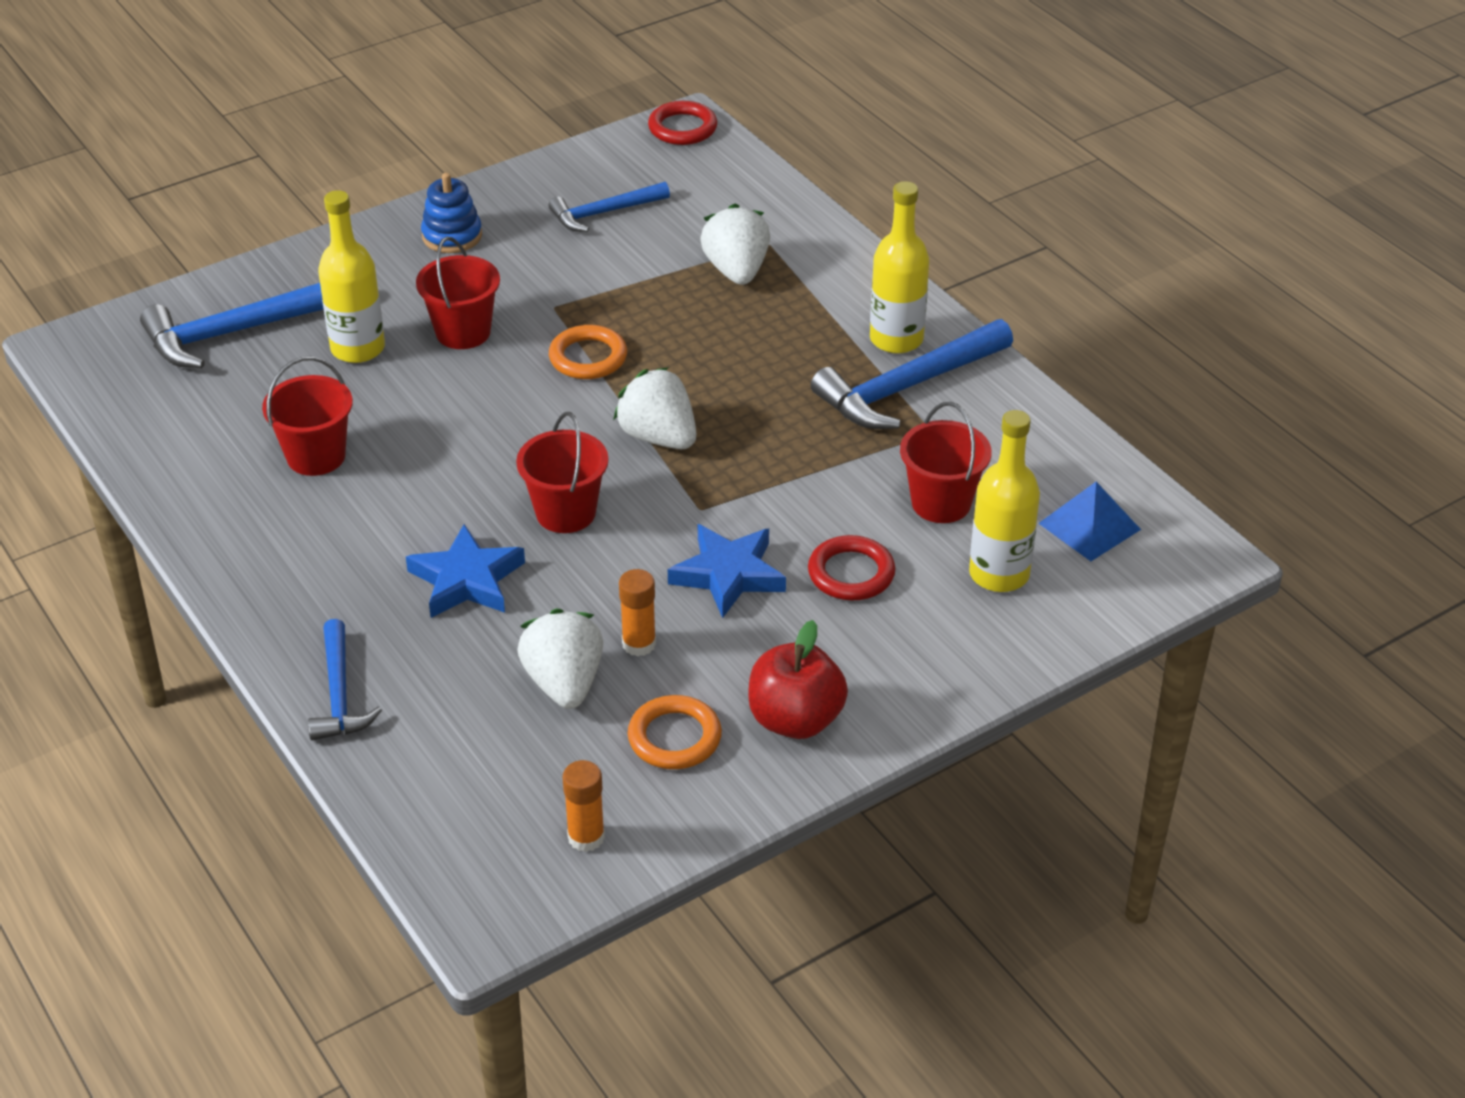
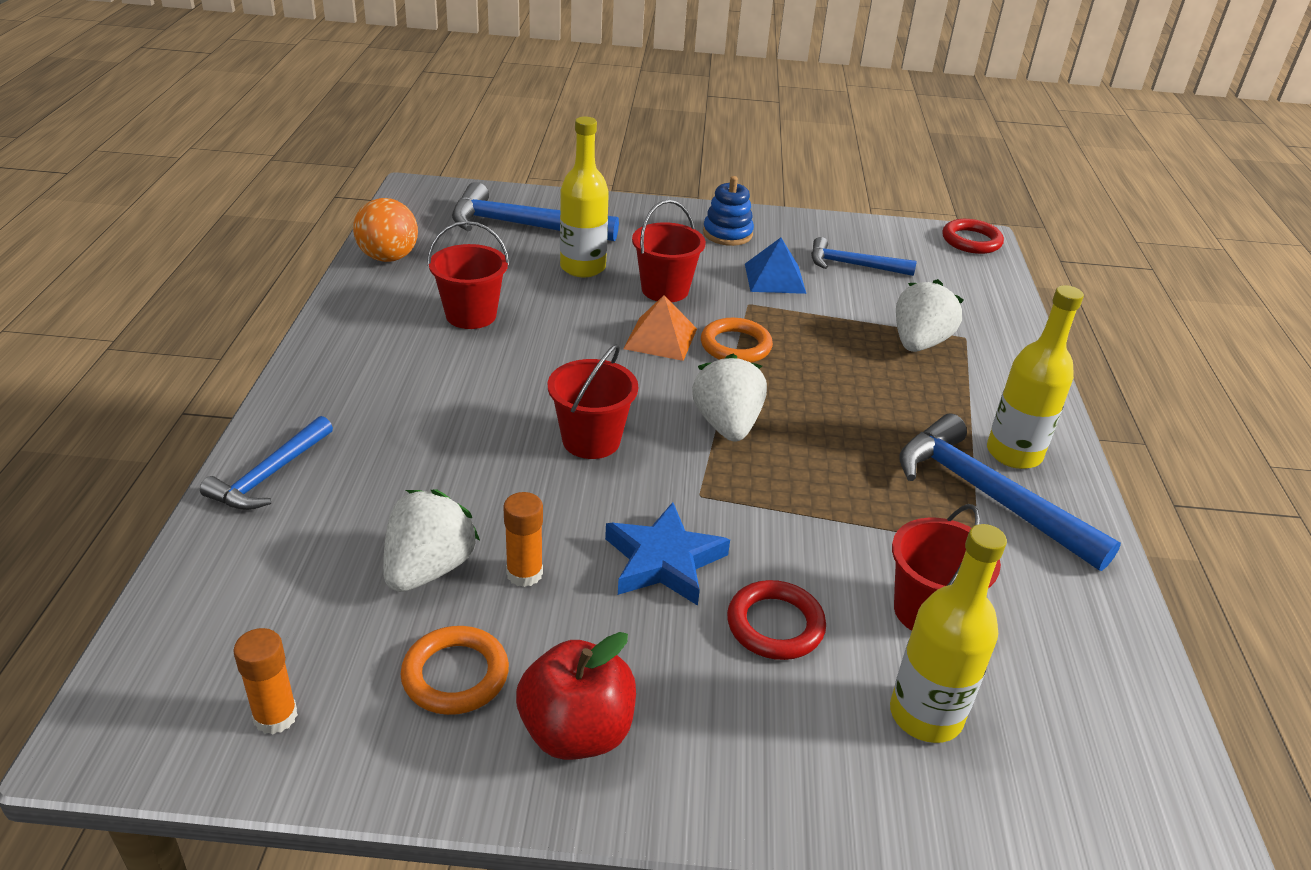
camera: 35 degrees right, 5 degrees down
blue star [406,524,525,618] -> none
blue hammer [811,319,1013,429] -> blue hammer turned 45 degrees clockwise [899,414,1121,571]
blue pyramid [1038,482,1141,561] -> blue pyramid moved to [745,238,806,294]
none -> orange ball [353,198,418,262]
none -> orange pyramid [623,295,697,361]

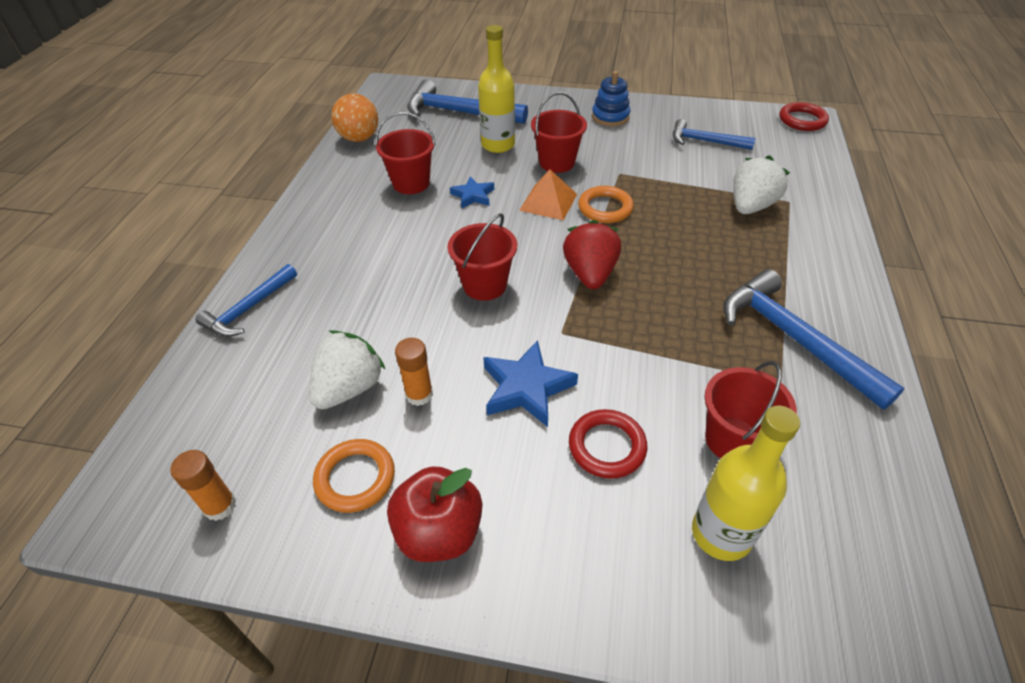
camera: 10 degrees right, 10 degrees up
white strawberry [692,354,767,442] -> red strawberry [563,220,621,289]
blue pyramid [745,238,806,294] -> none
yellow bottle [987,285,1084,469] -> none
none -> blue star [450,176,494,208]

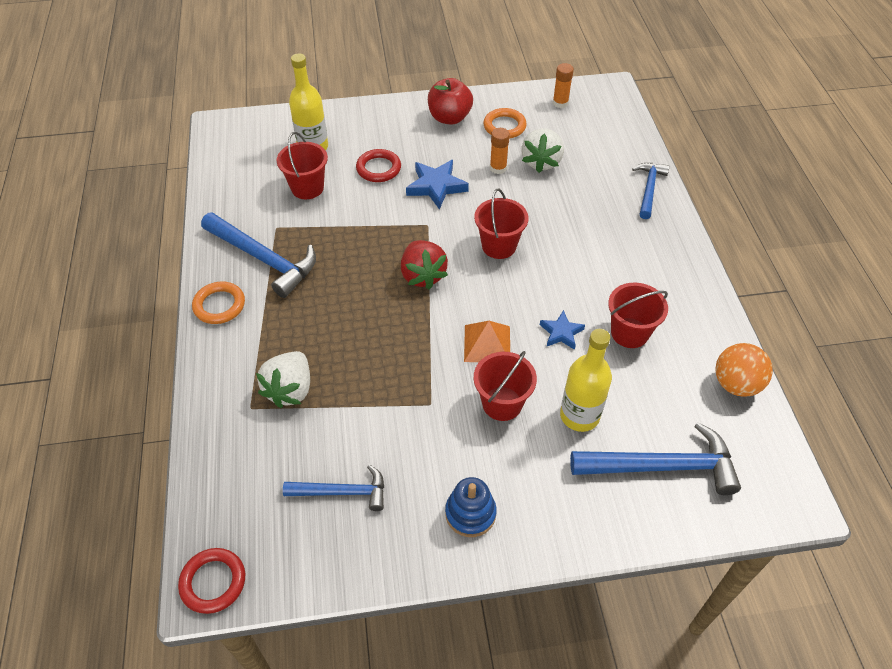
camera: 160 degrees right, 5 degrees up
orange ring [578,186,634,223] -> orange ring moved to [192,282,245,324]

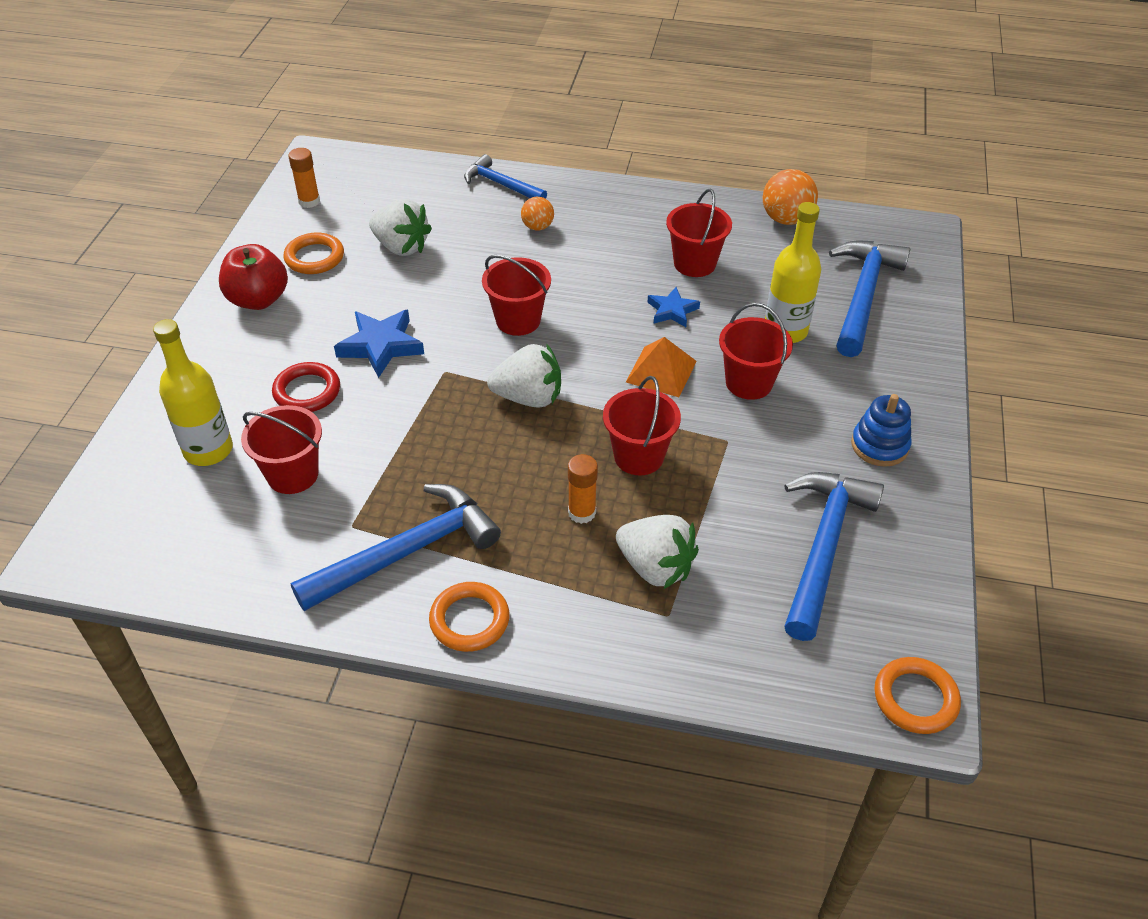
camera: 70 degrees left, 5 degrees down
red ring [178,548,245,614] -> orange ring [874,657,961,734]
blue hammer [283,465,384,511] -> blue hammer [784,472,884,641], size x1.63
red strawberry [401,240,448,290] -> white strawberry [487,343,561,408]
orange glue stick [490,128,510,174] -> orange glue stick moved to [568,454,598,524]
none -> orange ball [521,197,554,230]
none -> red bucket [603,376,681,475]

